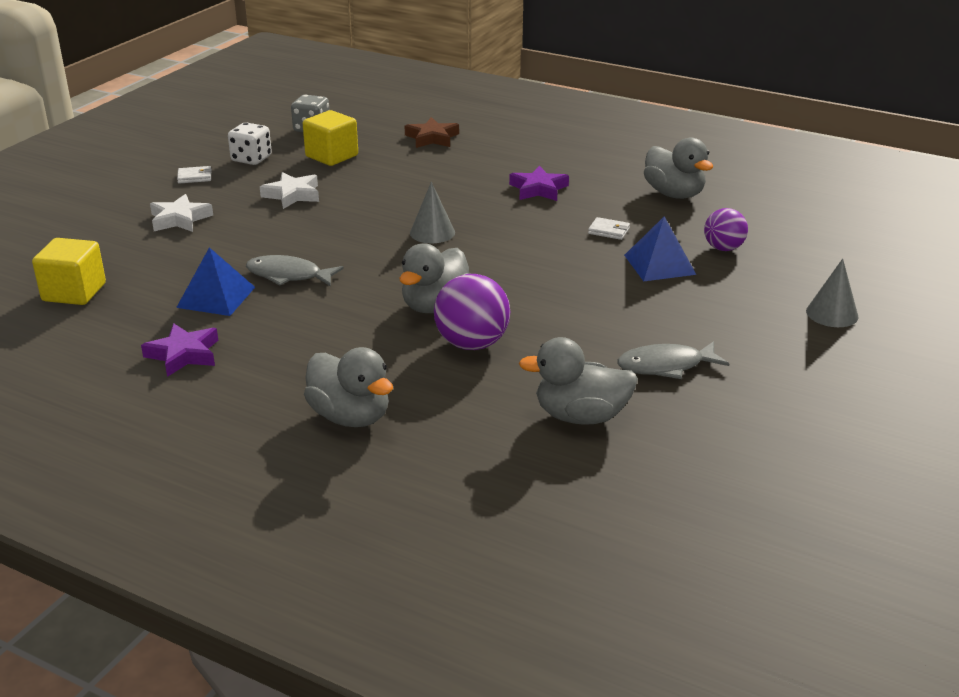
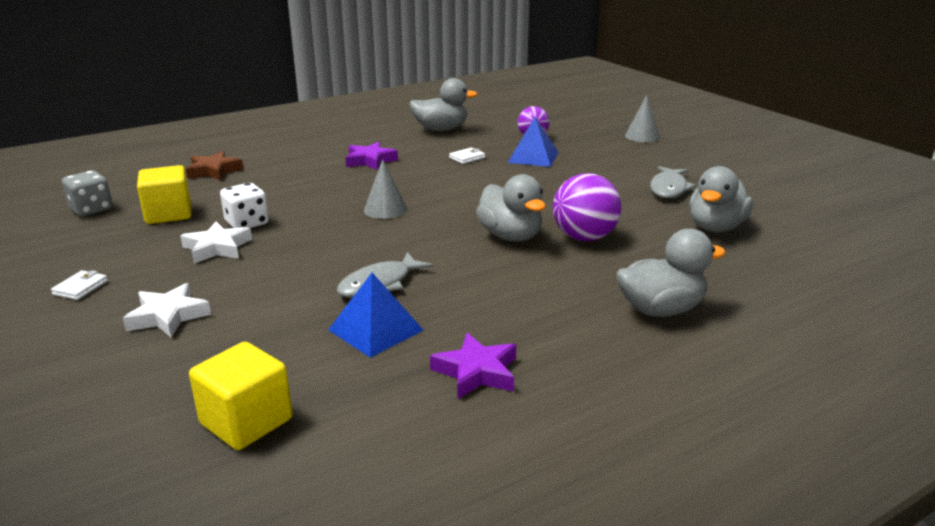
camera: 60 degrees left, 5 degrees down
white dice [228,122,272,165] -> white dice moved to [220,183,269,228]

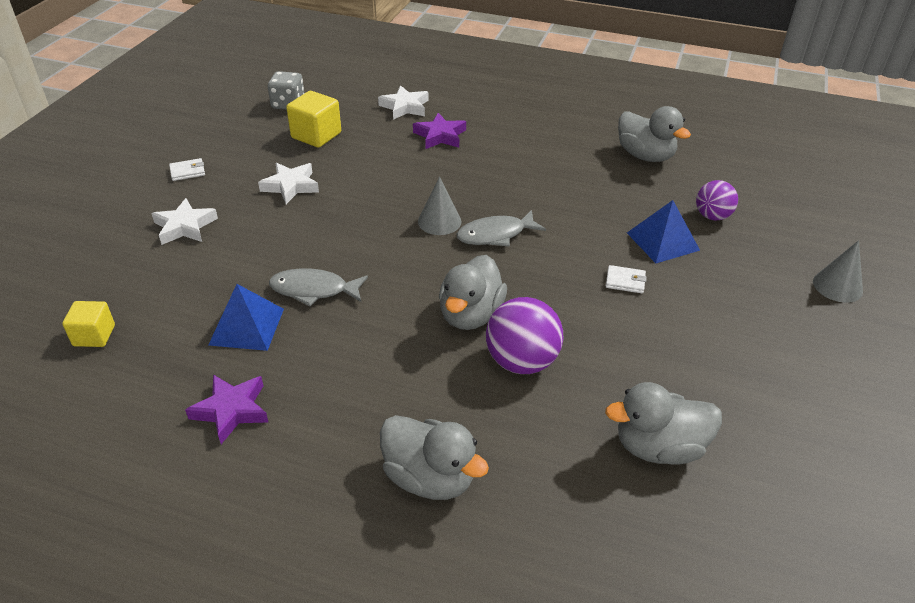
camera: 50 degrees right, 15 degrees up
brown star [186,151,243,180] -> white star [378,85,428,120]
yellow cube [189,342,292,450] -> yellow cube [62,301,115,347], size x0.66
white dice [220,183,269,228] -> none
purple star [345,142,398,170] -> purple star moved to [413,113,466,149]
white wallet [449,147,485,164] -> white wallet moved to [606,265,647,293]
grey fish [650,166,696,198] -> grey fish moved to [456,210,546,247]

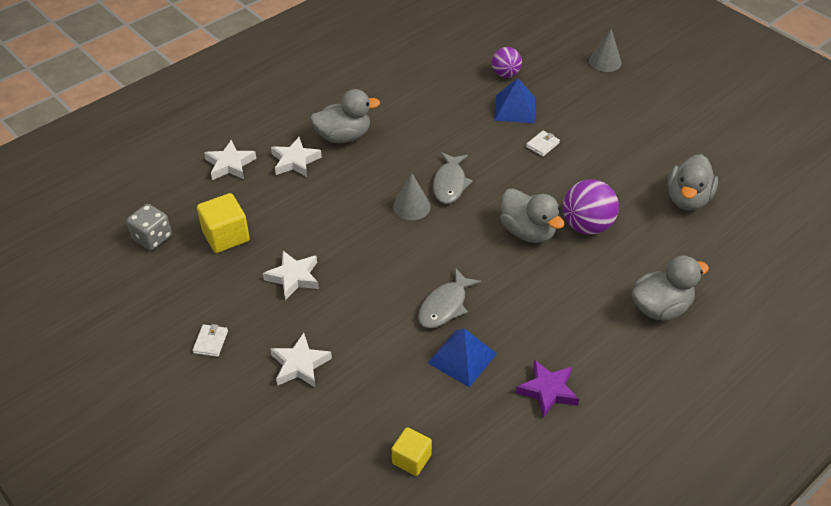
camera: 60 degrees left, 5 degrees up
purple star [413,113,466,149] -> white star [271,137,322,177]
grey duck [618,106,691,162] -> grey duck moved to [310,89,380,143]

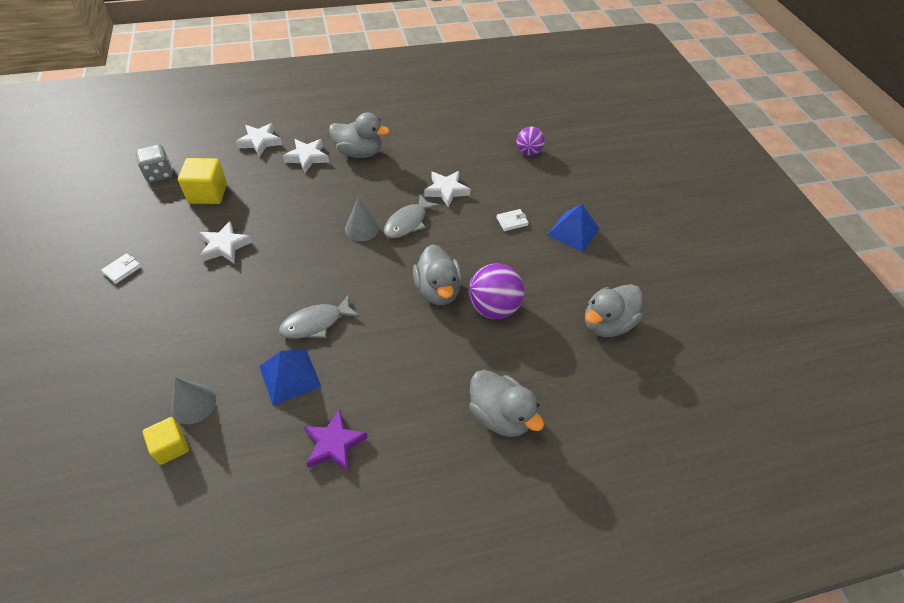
camera: 25 degrees right, 5 degrees up
white star [270,333,332,388] -> white star moved to [424,171,470,207]
blue pyramid [494,78,535,123] -> blue pyramid moved to [547,204,600,253]
grey cone [589,29,622,72] -> grey cone moved to [171,377,216,424]
grey duck [632,256,709,321] -> grey duck turned 45 degrees clockwise [469,370,544,437]

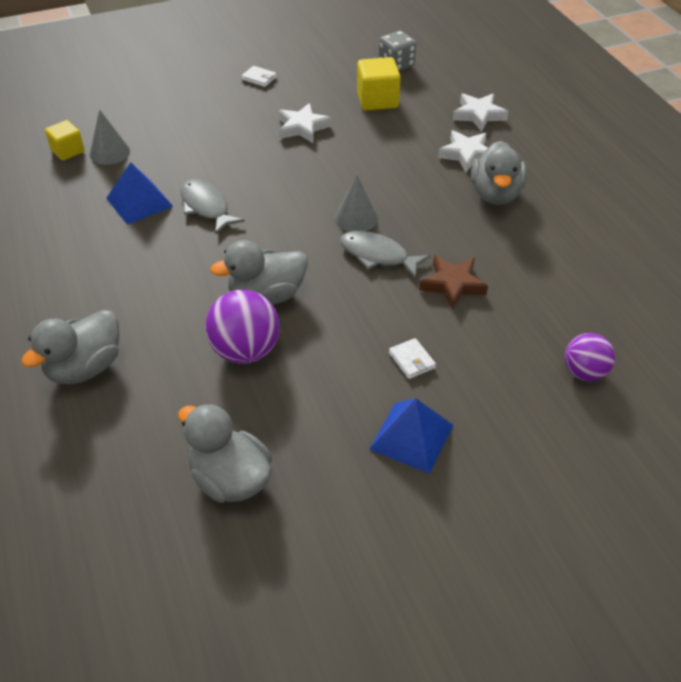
camera: 85 degrees right, 5 degrees down
purple star [304,409,368,472] -> none
white star [424,171,470,207] -> brown star [419,255,488,310]

